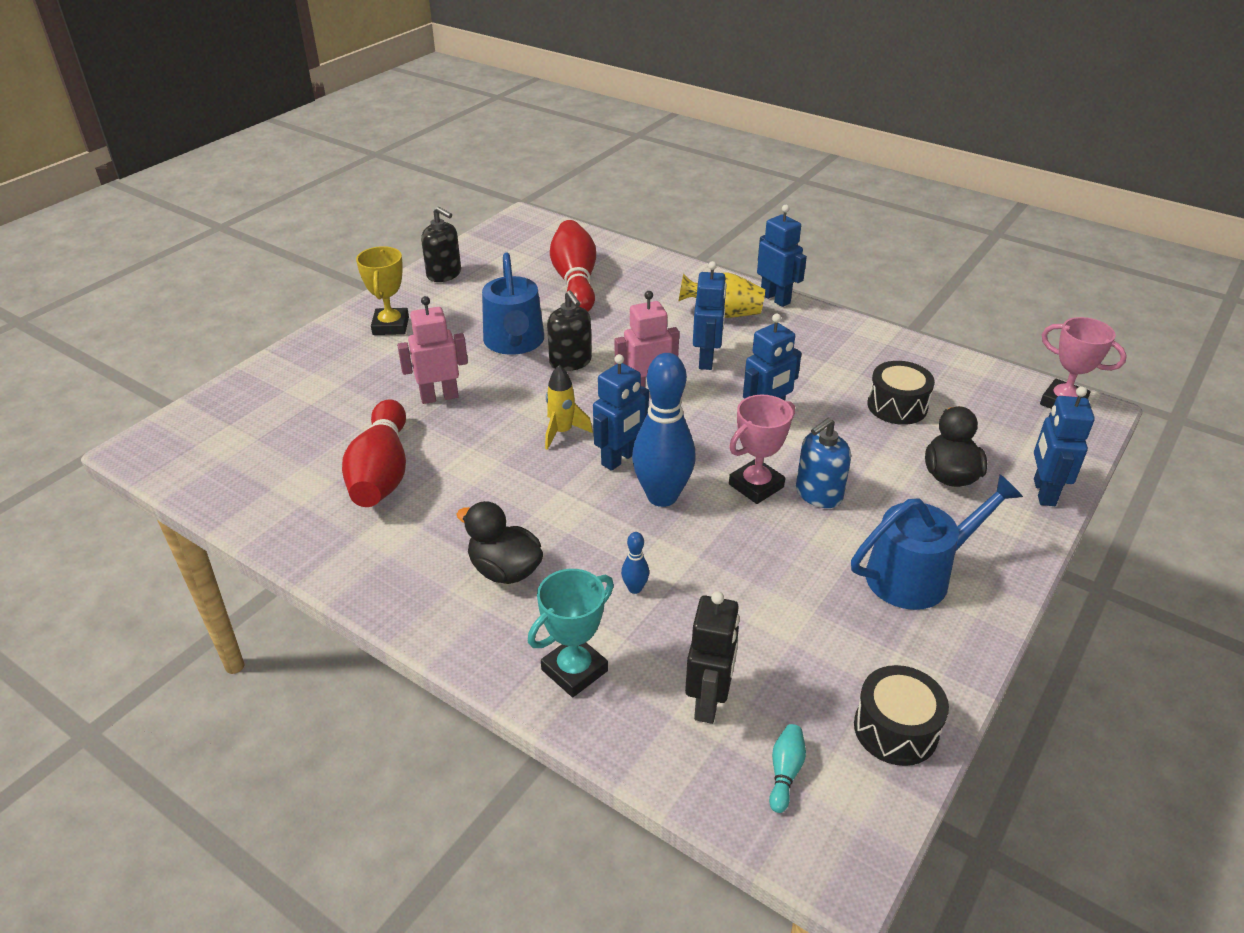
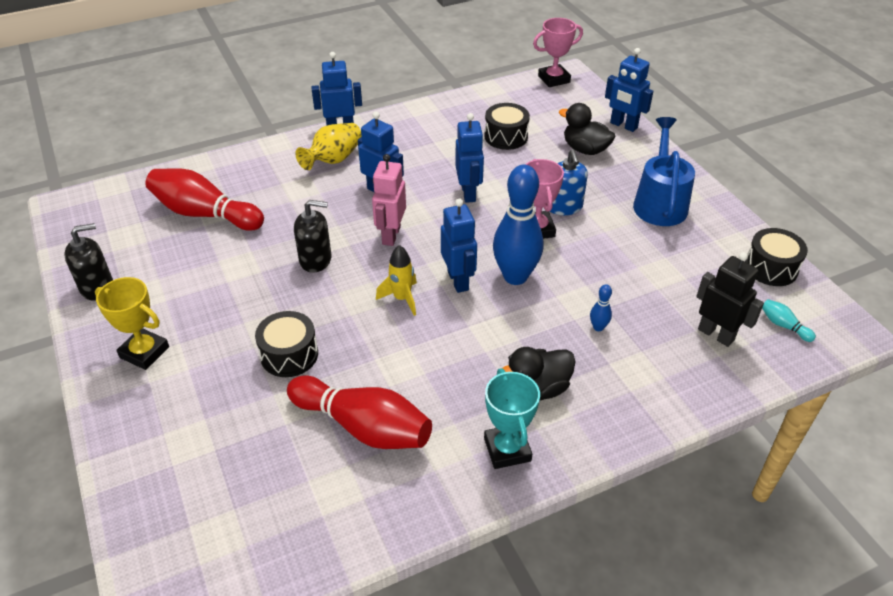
camera: 60 degrees left, 5 degrees up
pink robot [397,296,468,404] -> black drum [255,311,318,377]
blue watering can [482,253,544,355] -> none
turquoise trophy [528,569,614,697] -> turquoise trophy moved to [484,368,540,469]

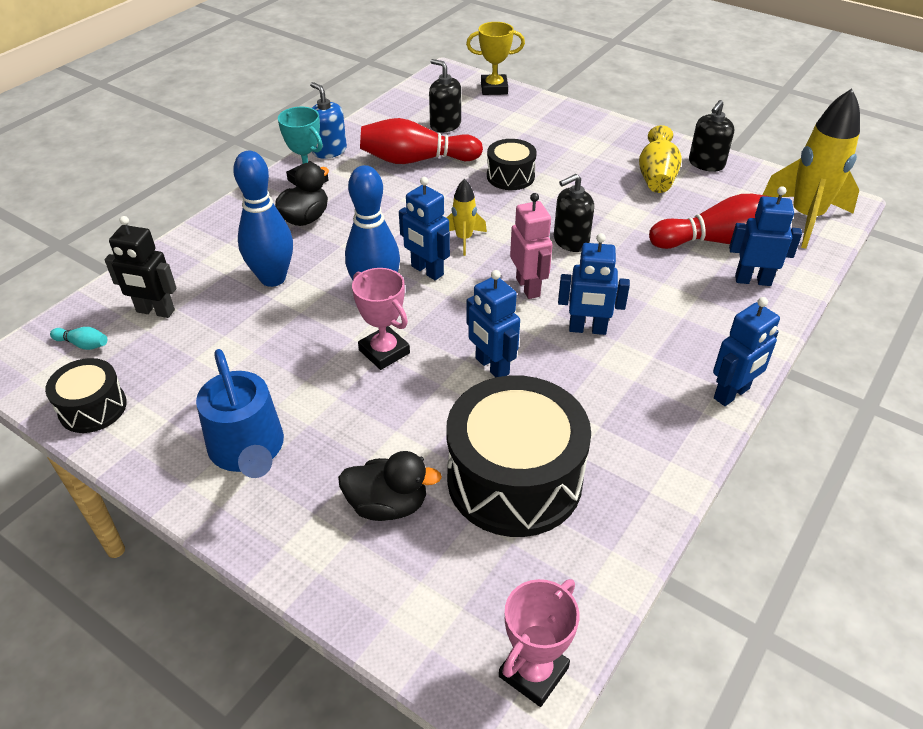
camera: 150 degrees right, 0 degrees up
yellow trophy [95,277,169,370] -> yellow trophy moved to [466,22,525,95]
yellow vase [295,123,362,170] -> yellow vase moved to [639,125,682,193]
black drum [485,103,530,150] -> black drum [446,375,591,537], size x1.93
blue soap dispenser [550,149,588,215] -> blue soap dispenser moved to [310,82,347,159]
blue bowling pin [590,284,612,331] -> blue bowling pin [233,151,293,287], size x2.44
blue robot [605,48,653,132] -> blue robot moved to [729,186,802,286]
none -> black soap dispenser [429,59,461,133]
none -> yellow rocket [763,89,860,249]

